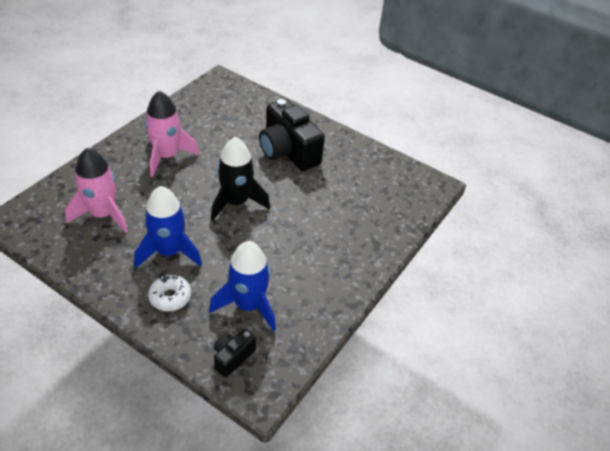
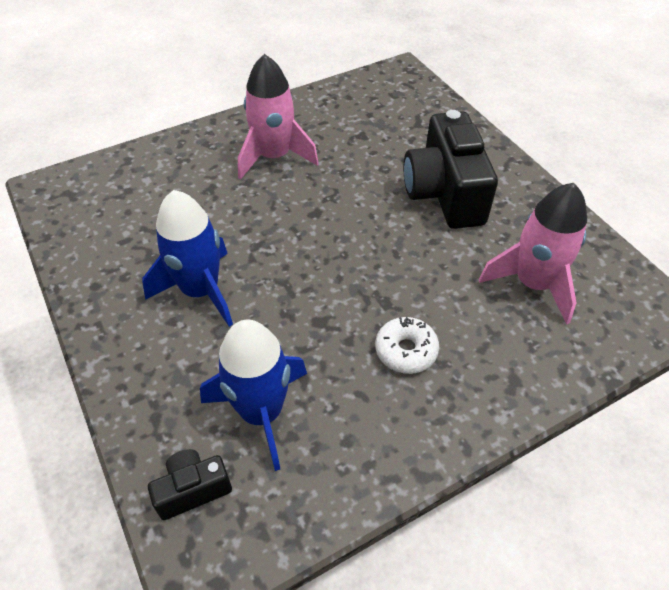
camera: 30 degrees right, 5 degrees up
pink rocket [65,148,128,233] -> pink rocket moved to [479,183,587,325]
white donut [148,275,191,312] -> white donut moved to [375,317,439,374]
black rocket [211,137,270,221] -> none

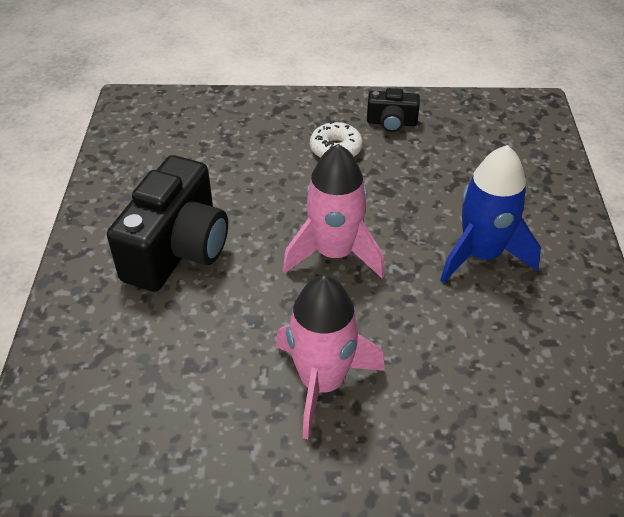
camera: 150 degrees left, 5 degrees down
black camera [148,449,232,520] -> black camera moved to [367,88,420,132]
blue rocket [200,320,307,471] -> none
pink rocket [479,183,587,325] -> pink rocket moved to [283,144,385,278]

